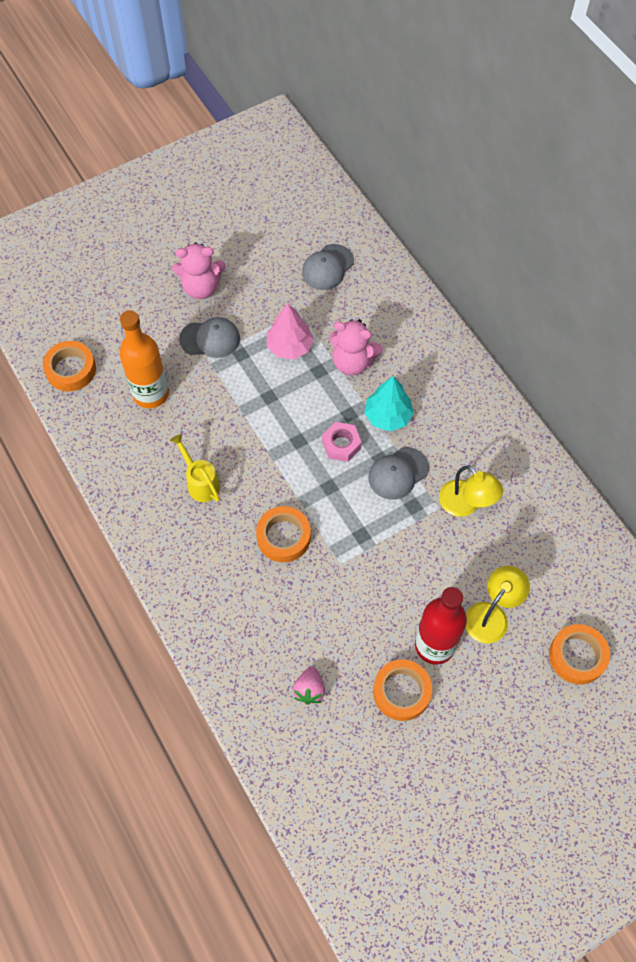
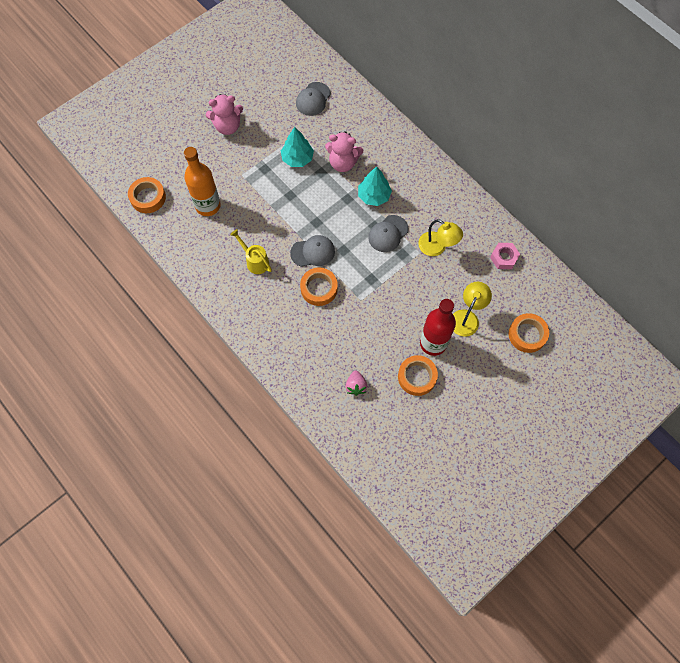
camera: 10 degrees left, 5 degrees up
grey cap [179,317,240,358] -> grey cap moved to [290,235,335,267]
pink tree [267,303,314,360] -> turquoise tree [281,127,314,167]
pink nut [322,422,362,462] -> pink nut moved to [490,243,520,269]

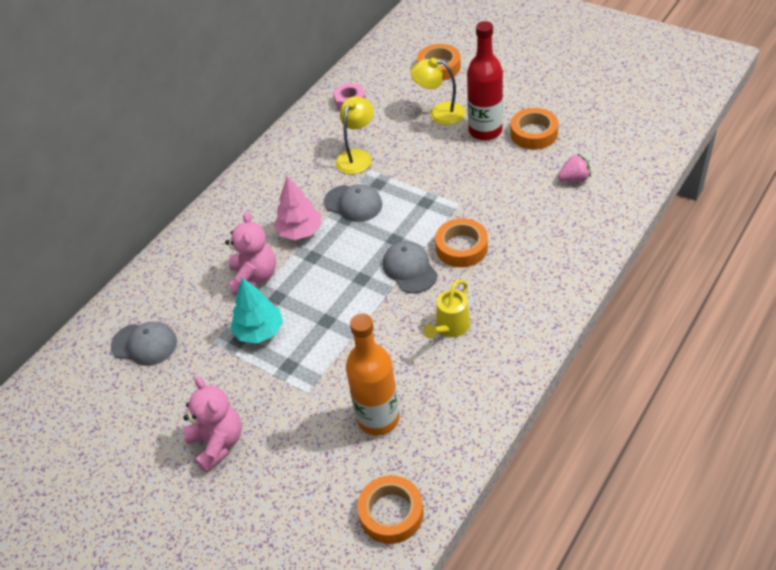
camera: 100 degrees left, 20 degrees down
turquoise tree [358,166,392,206] -> pink tree [274,176,321,240]

